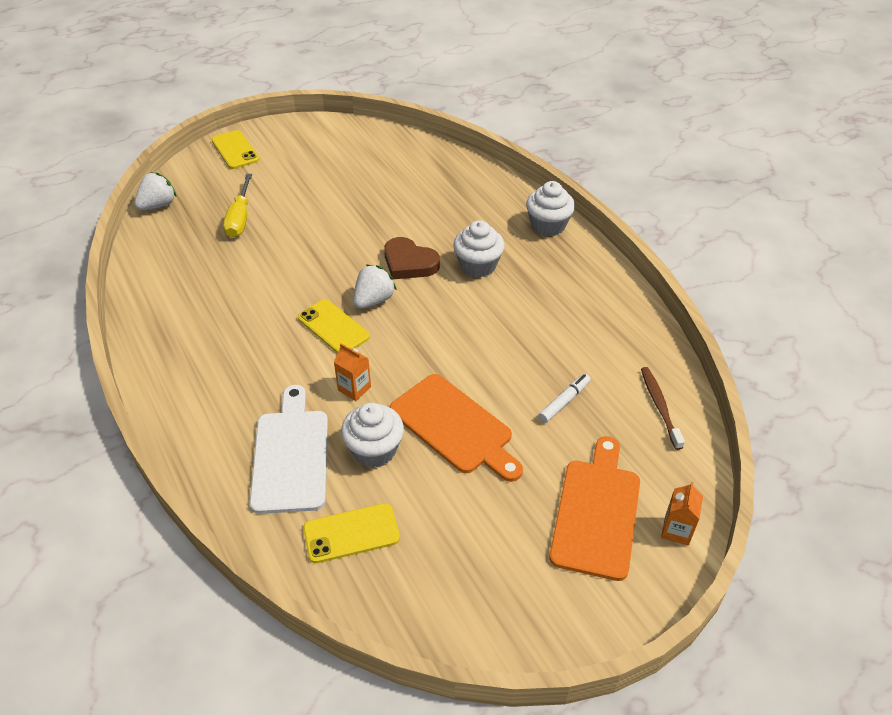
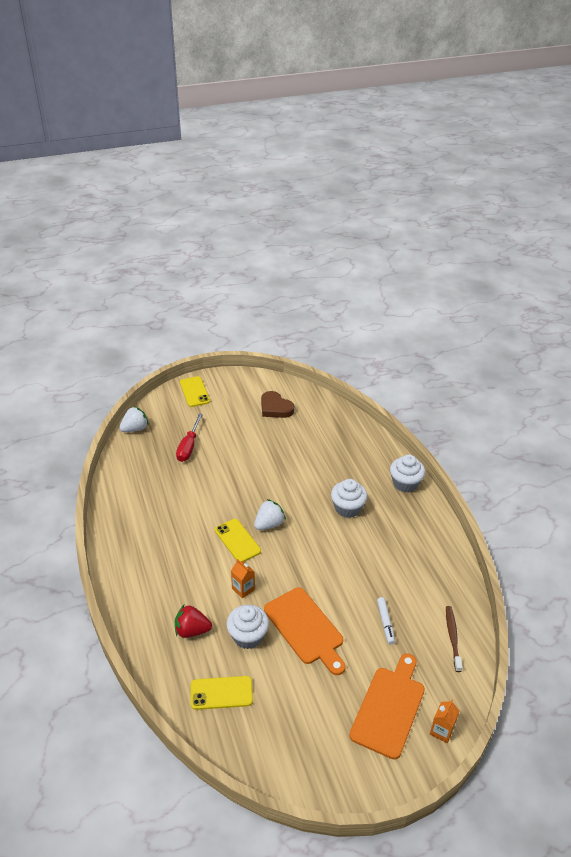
camera: 10 degrees right, 5 degrees down
yellow screwdriver [223,174,252,238] -> red screwdriver [176,414,203,462]
white cutting board [250,385,328,514] -> red strawberry [175,605,212,638]
brown heart [384,237,440,279] -> brown heart moved to [261,391,294,418]
white marker [539,374,591,423] -> white marker turned 120 degrees clockwise [377,597,395,644]

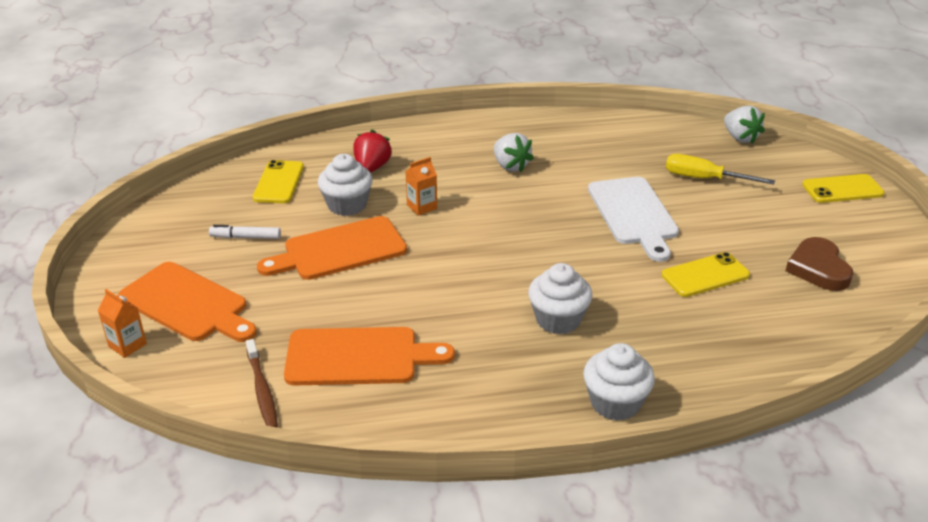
camera: 100 degrees right, 5 degrees down
red screwdriver [176,414,203,462] -> yellow screwdriver [666,154,775,185]
yellow phone [215,519,261,562] -> yellow phone moved to [662,252,750,297]
white strawberry [254,499,286,530] -> white strawberry moved to [494,133,534,172]
brown heart [261,391,294,418] -> brown heart turned 60 degrees counterclockwise [785,237,854,291]
white marker [377,597,395,644] -> white marker moved to [209,225,281,239]
brown toothbrush [446,606,462,672] -> brown toothbrush turned 60 degrees clockwise [246,339,278,428]
none -> orange cutting board [284,327,455,386]
none -> white cutting board [588,177,679,262]

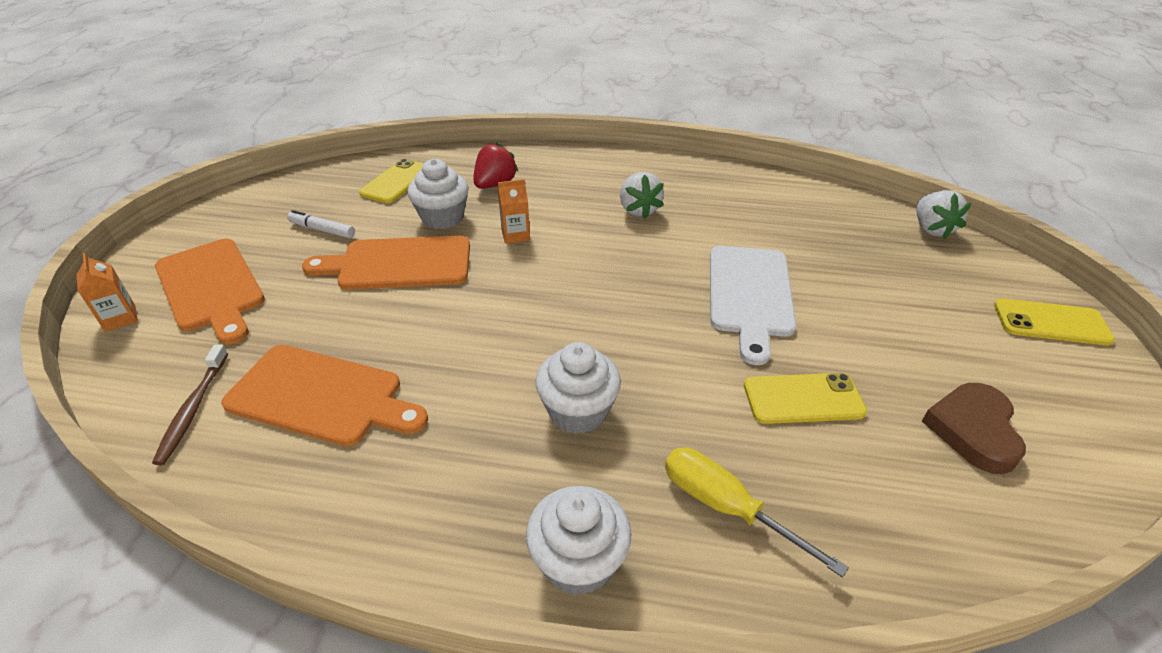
camera: 20 degrees right, 5 degrees up
yellow screwdriver [666,154,775,185] -> yellow screwdriver moved to [665,447,849,578]

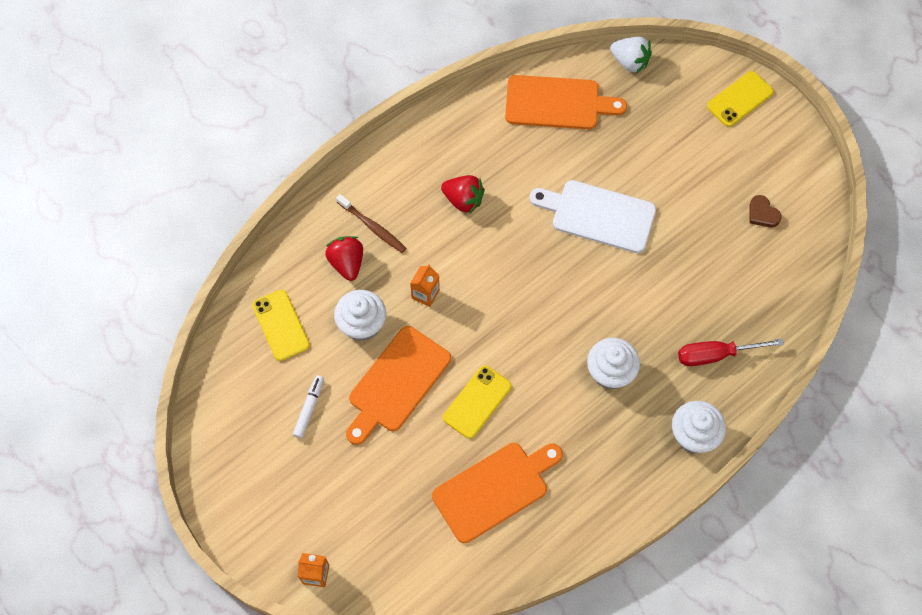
camera: 50 degrees left, 25 degrees up
brown toothbrush [152,344,228,465] -> brown toothbrush moved to [336,194,406,253]
orange cutting board [155,239,265,344] -> orange cutting board moved to [505,75,627,129]
white marker [287,210,355,238] -> white marker turned 135 degrees clockwise [293,375,324,439]
white strawberry [620,172,664,219] -> red strawberry [441,175,485,213]
yellow screwdriver [665,447,849,578] -> red screwdriver [678,339,784,366]
white cutting board [710,246,796,365] -> white cutting board turned 150 degrees clockwise [529,180,656,253]
yellow phone [744,373,867,424] -> yellow phone moved to [443,366,511,439]
brown heart [922,383,1026,474] -> brown heart [749,195,782,227], size x0.61

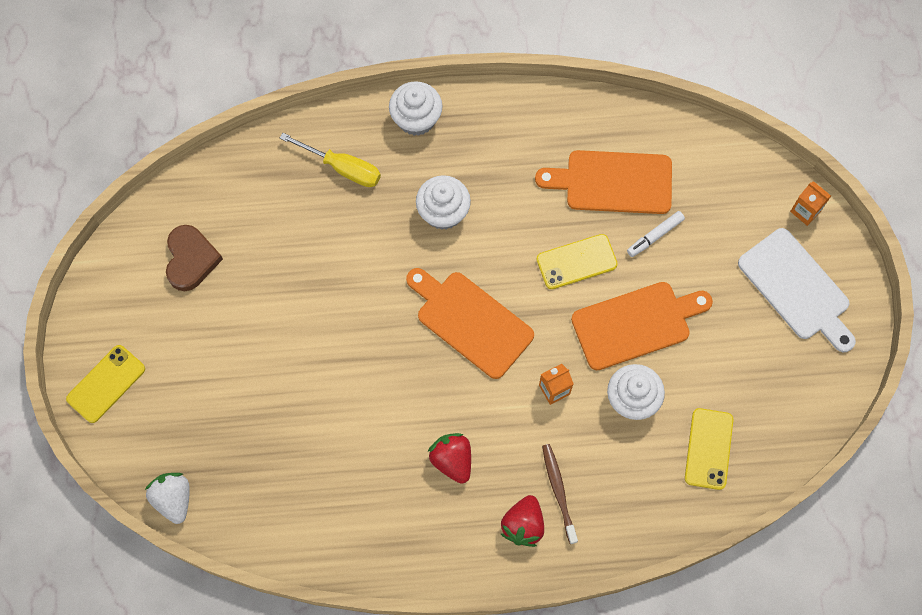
camera: 145 degrees left, 5 degrees up
white marker [293,375,324,439] -> white marker moved to [627,211,685,257]
red strawberry [325,236,363,281] -> red strawberry moved to [501,495,544,547]
orange cutting board [505,75,627,129] -> orange cutting board moved to [406,268,534,379]
white cutting board [529,180,656,253] -> white cutting board moved to [738,228,856,352]
red screwdriver [678,339,784,366] -> yellow screwdriver [280,133,381,187]
yellow phone [707,71,774,127] -> yellow phone turned 45 degrees counterclockwise [66,345,145,423]
brown heart [749,195,782,227] -> brown heart [166,225,223,291], size x1.64

